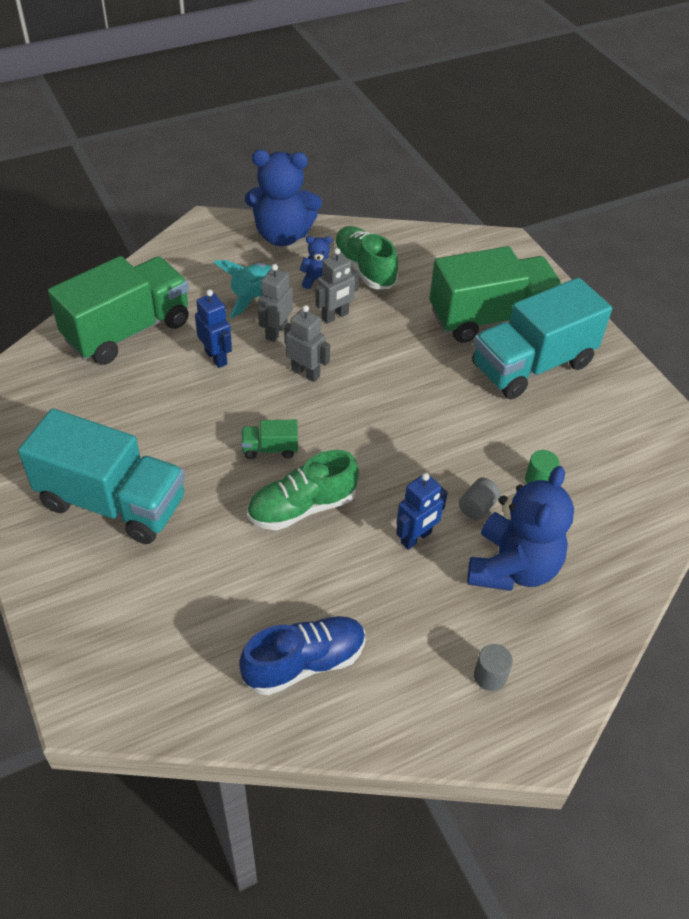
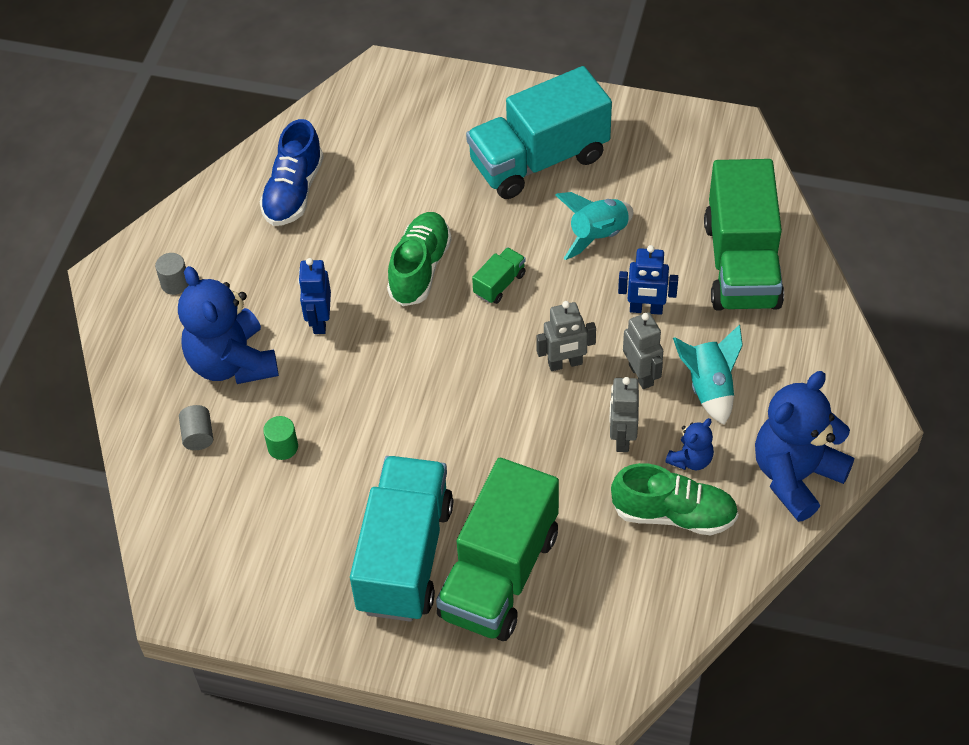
camera: 135 degrees right, 5 degrees up
grey cylinder [459,478,501,520] -> grey cylinder moved to [179,405,213,450]
none -> turquoise rocket [555,192,633,260]

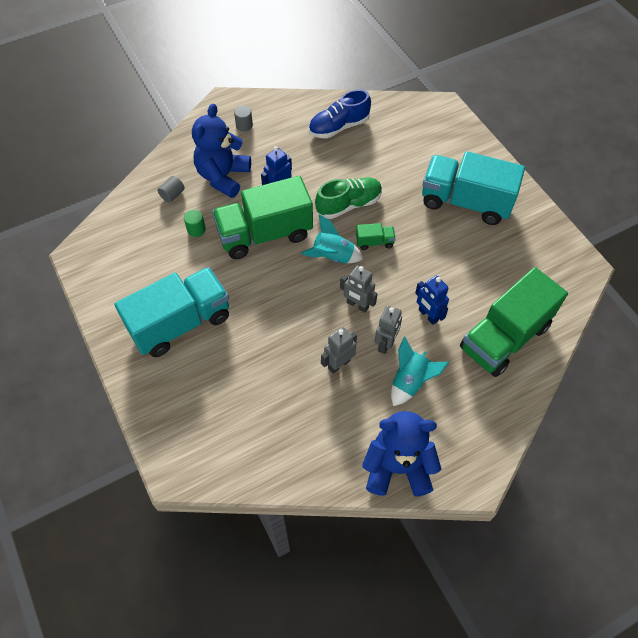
camera: 45 degrees right, 5 degrees up
green truck [436,458,559,641] -> green truck moved to [212,176,313,259]
turquoise rocket [555,192,633,260] -> turquoise rocket moved to [301,214,364,263]
green shoe [611,463,739,536] -> none
blue teddy bear [665,418,714,470] -> none

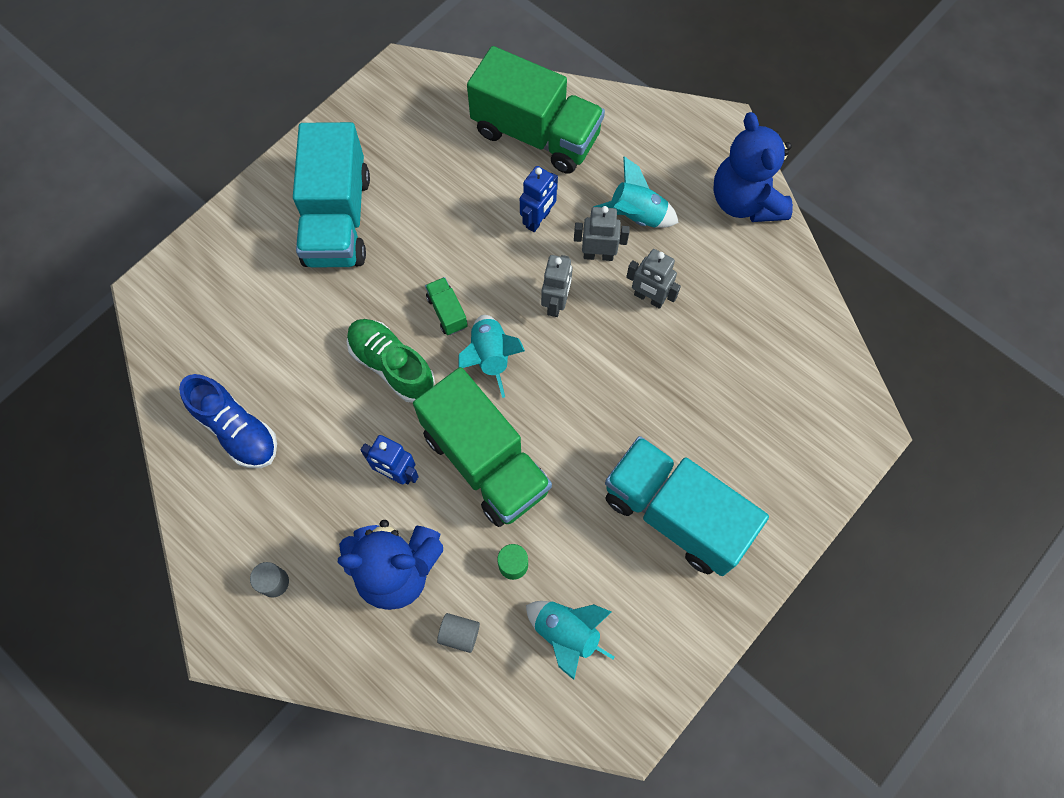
camera: 110 degrees left, 10 degrees up
none -> turquoise rocket [526,601,615,680]

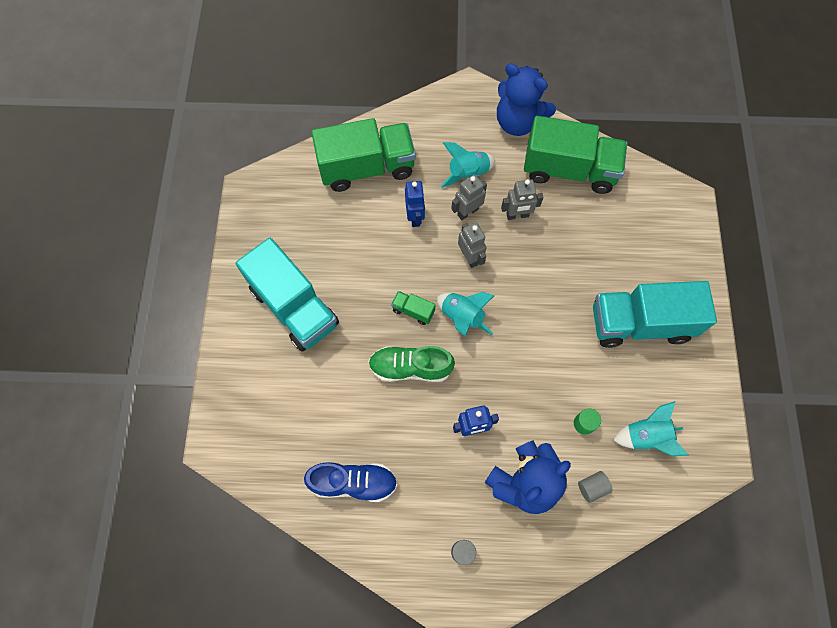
camera: 40 degrees left, 0 degrees up
green truck [413,367,552,527] -> green truck moved to [524,116,627,194]

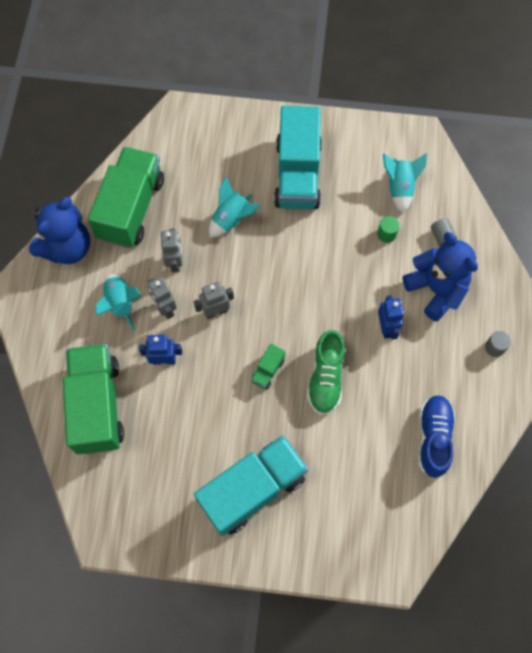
camera: 85 degrees left, 0 degrees up
turquoise rocket [437,292,494,336] -> turquoise rocket moved to [209,176,261,238]

